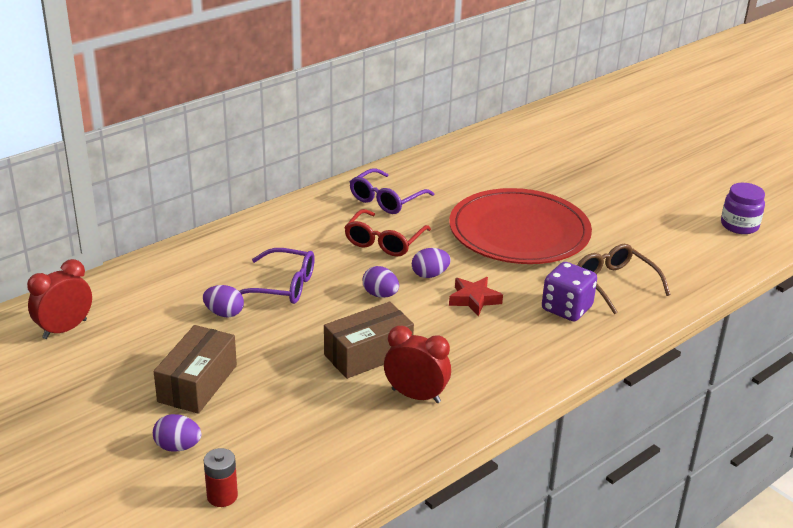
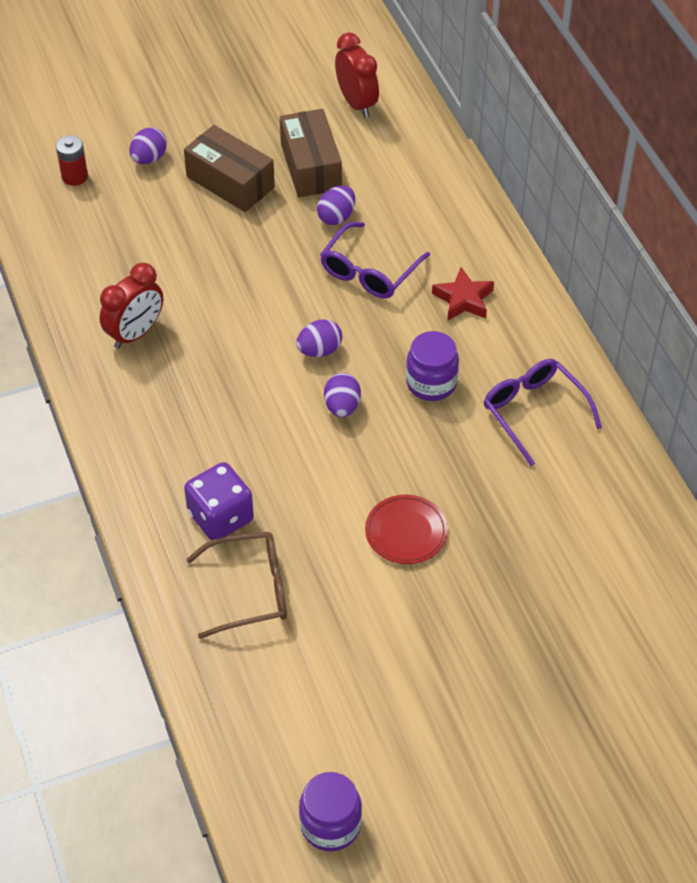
camera: 110 degrees right, 20 degrees up
brown box [324,302,414,379] -> brown box moved to [280,109,342,197]
red glasses [344,209,431,257] -> purple jar [406,331,459,401]
red plate [449,188,592,264] -> red plate [365,495,448,564], size x0.42
red star [449,277,503,317] -> red star moved to [432,267,494,320]

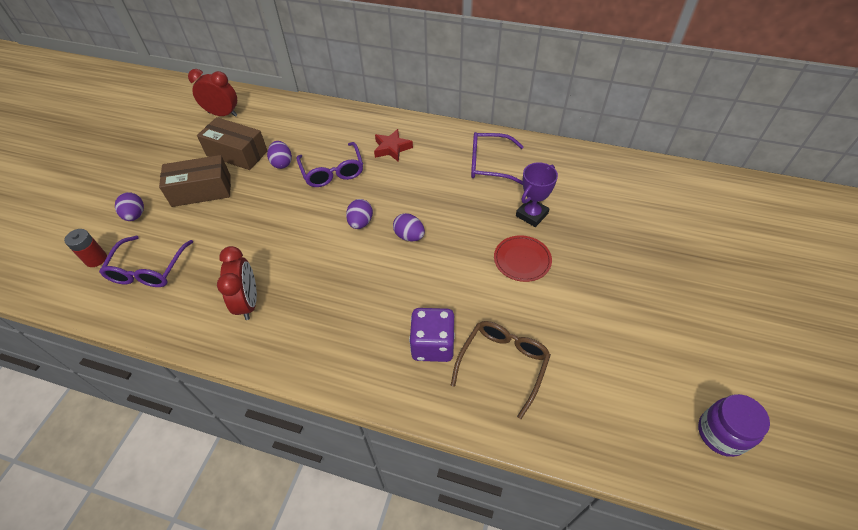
camera: 50 degrees left, 0 degrees up
purple jar [406,331,459,401] -> none
none -> purple glasses [99,236,193,287]
none -> purple trophy [516,162,558,227]

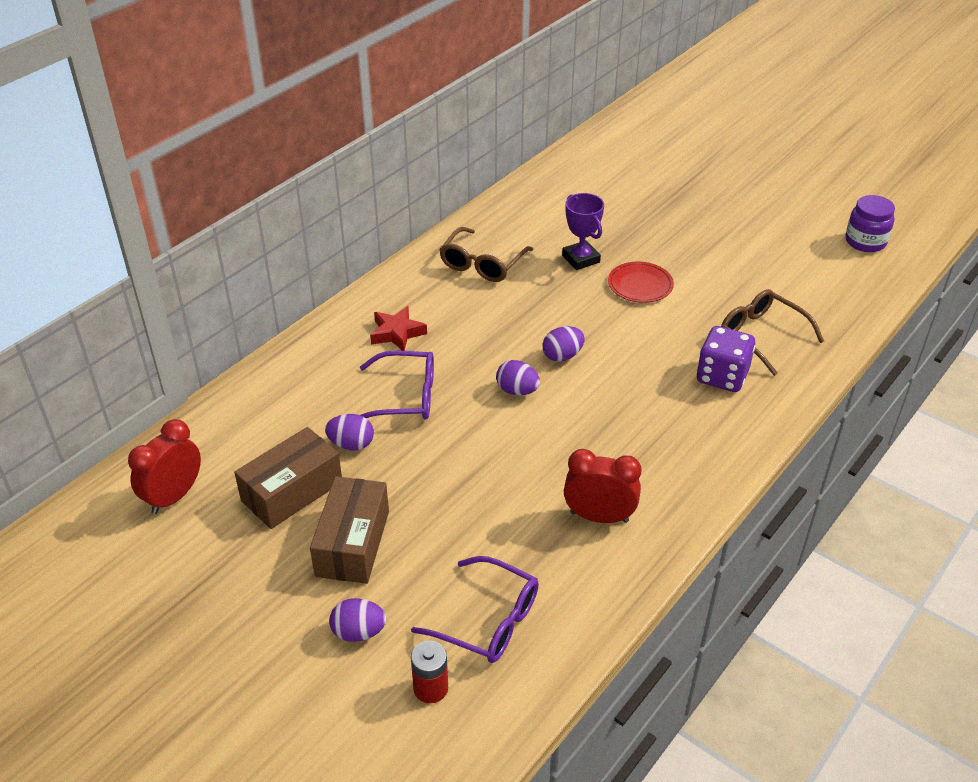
camera: 70 degrees left, 10 degrees down
purple glasses [471,132,524,185] -> brown glasses [439,227,533,282]

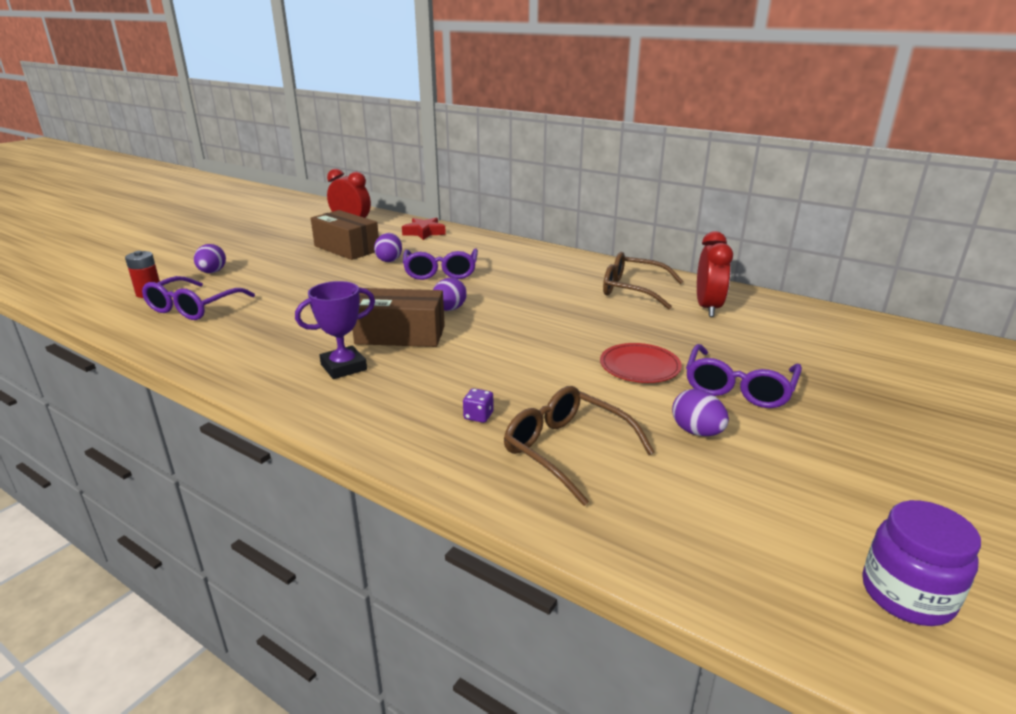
camera: 85 degrees right, 15 degrees down
brown box [310,476,389,584] -> brown box moved to [352,288,445,347]
red star [370,306,427,351] -> red star moved to [402,218,446,240]
purple egg [542,326,585,362] -> purple egg moved to [672,389,729,436]
purple trophy [562,193,604,270] -> purple trophy moved to [295,281,375,379]
red clock [564,449,641,523] -> red clock moved to [697,231,733,317]
purple dice [697,326,755,392] -> purple dice [463,388,493,423], size x0.43
brown glasses [721,289,824,376] -> brown glasses turned 90 degrees counterclockwise [504,386,654,506]
none -> purple glasses [686,344,802,408]

